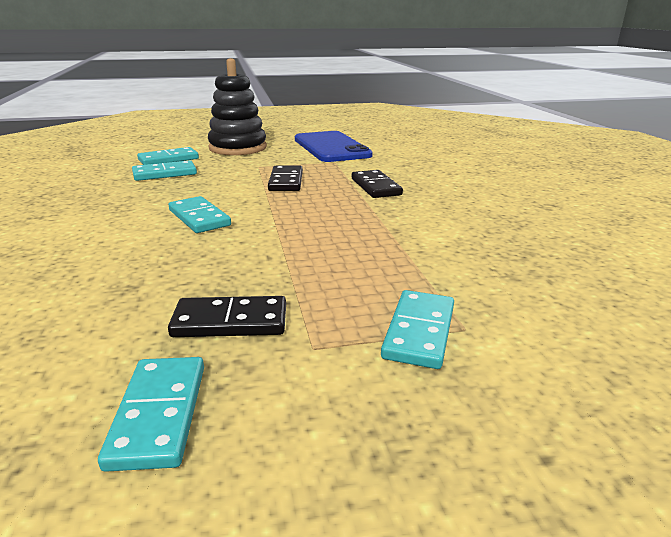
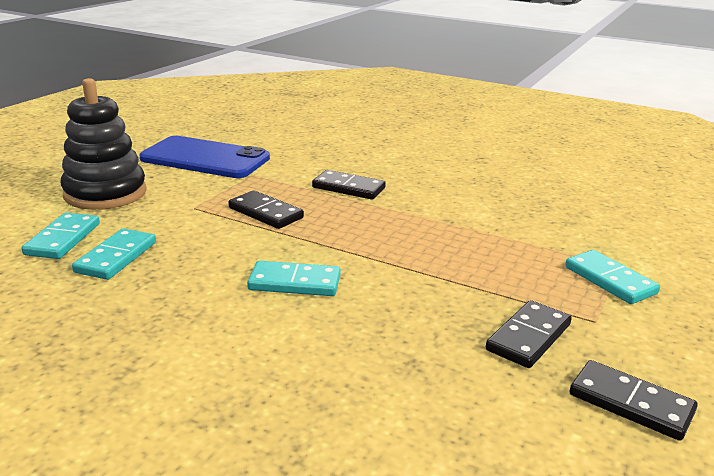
camera: 50 degrees left, 0 degrees up
turquoise domino [98,357,204,472] -> black domino [570,360,698,441]

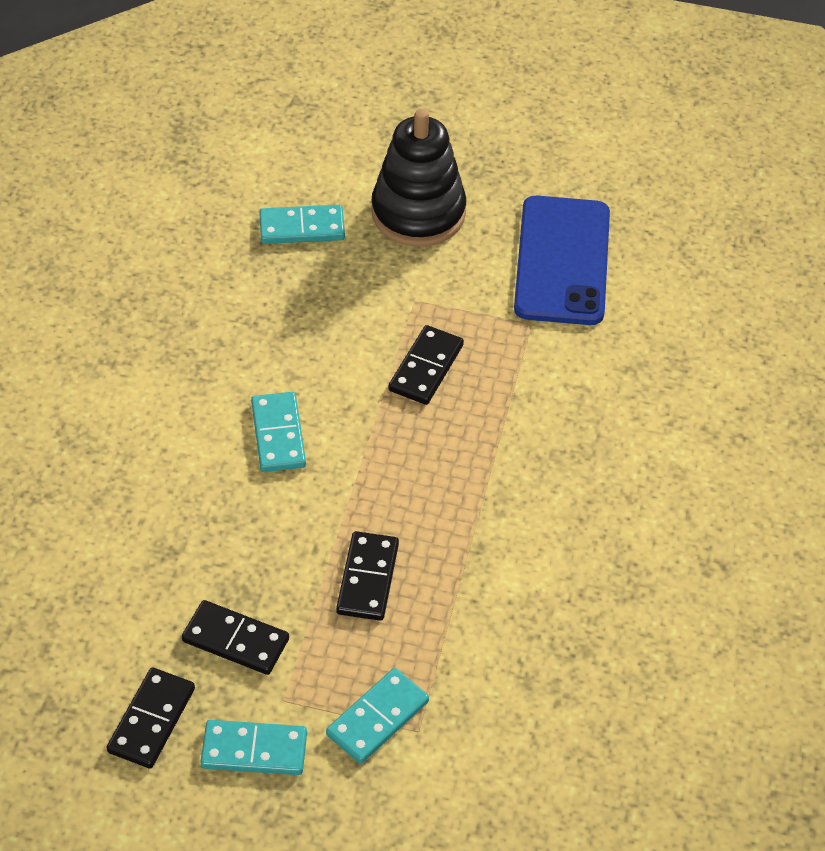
camera: 75 degrees right, 25 degrees up
turquoise domino [72,228,156,280] -> turquoise domino moved to [200,720,307,775]
black domino [312,170,386,200] -> black domino moved to [336,531,399,621]

